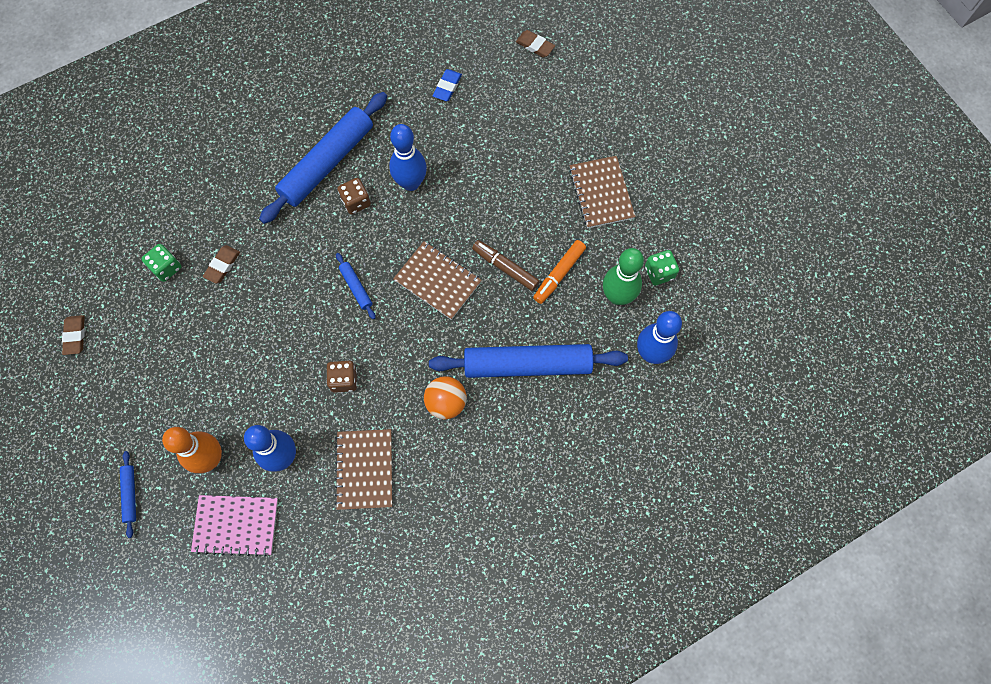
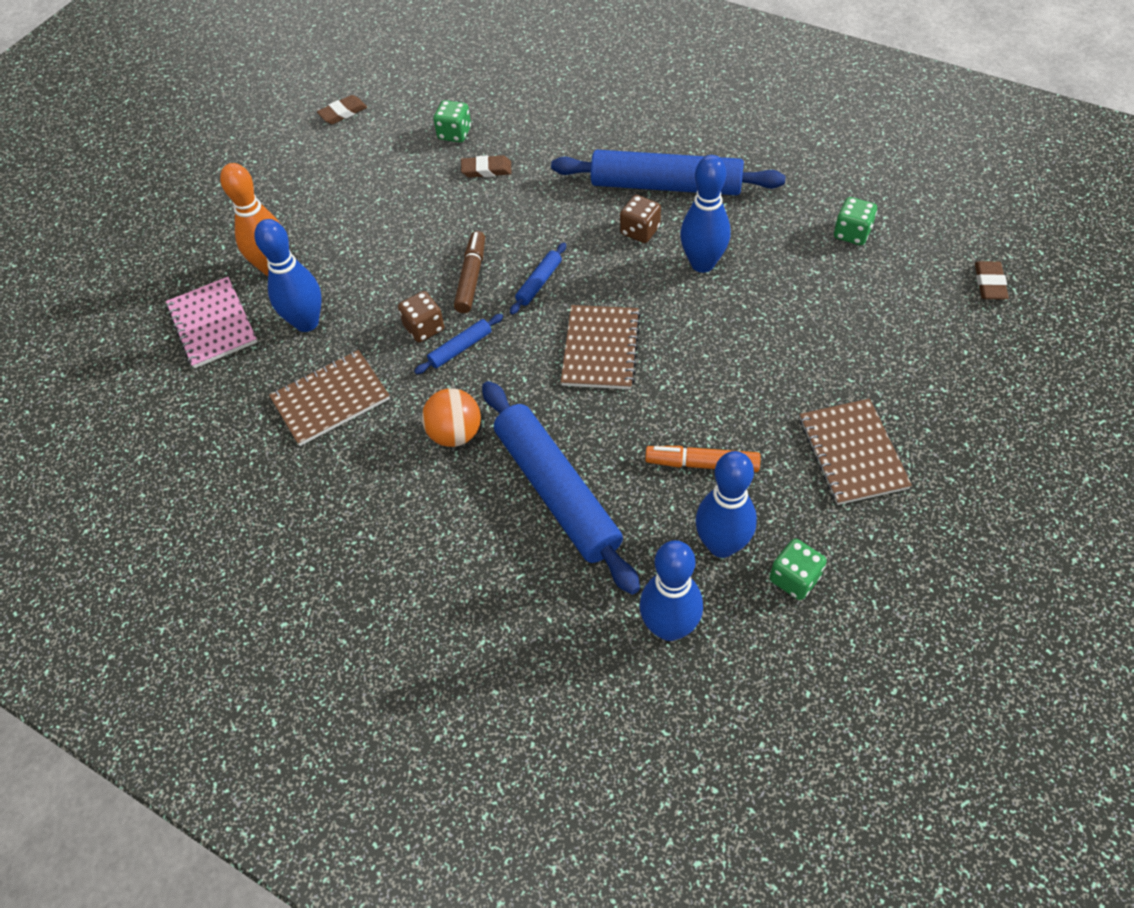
camera: 65 degrees right, 15 degrees down
blue rolling pin [120,451,136,538] -> blue rolling pin moved to [414,314,503,374]
blue eraser [433,69,462,101] -> green dice [834,197,877,245]
brown marker [472,240,540,291] -> brown marker moved to [454,231,485,313]
brown notebook [569,156,636,228] -> brown notebook turned 60 degrees counterclockwise [799,398,912,505]
green bowling pin [603,248,644,305] -> blue bowling pin [695,451,757,558]

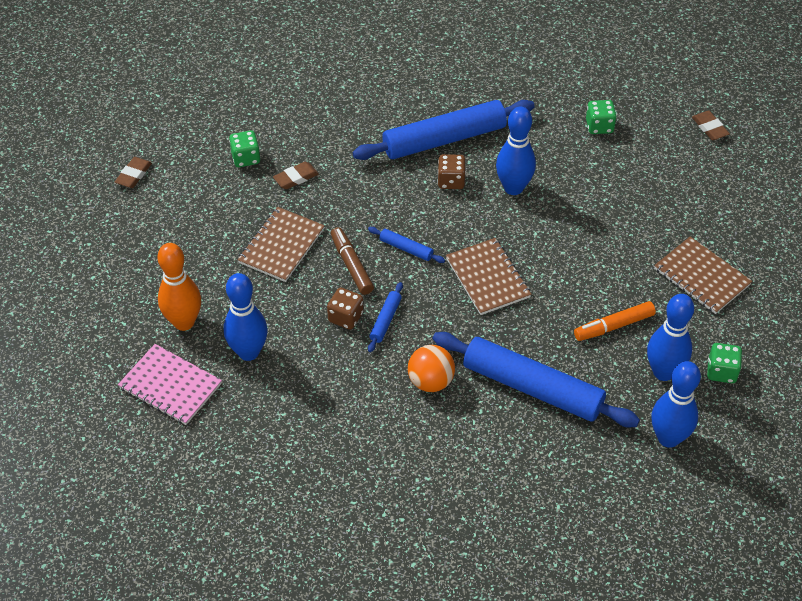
camera: 35 degrees left, 5 degrees down
brown notebook [269,350,390,446] -> brown notebook moved to [237,207,325,282]
blue rolling pin [510,243,566,315] -> blue rolling pin turned 60 degrees counterclockwise [368,227,445,263]

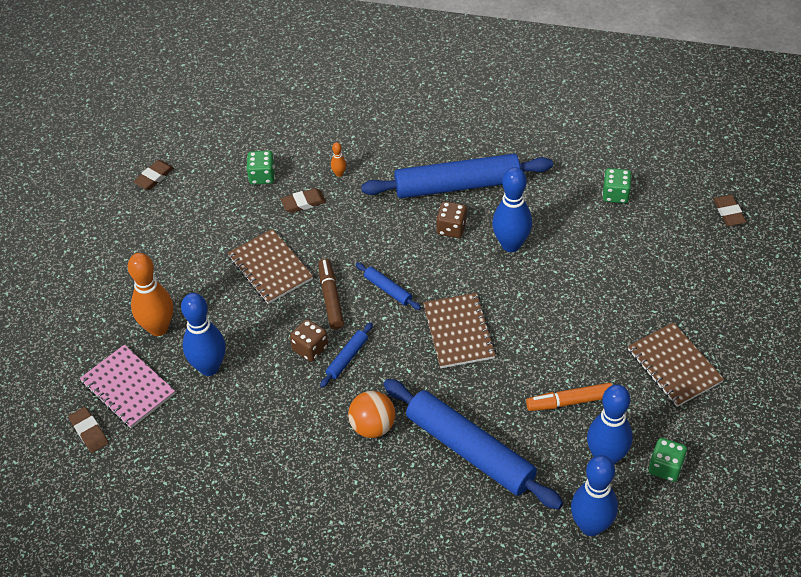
camera: 15 degrees right, 0 degrees up
brown notebook [237,207,325,282] -> brown notebook turned 75 degrees counterclockwise [227,229,313,304]
none -> brown eraser [68,407,109,453]
none -> orange bowling pin [331,142,346,177]

